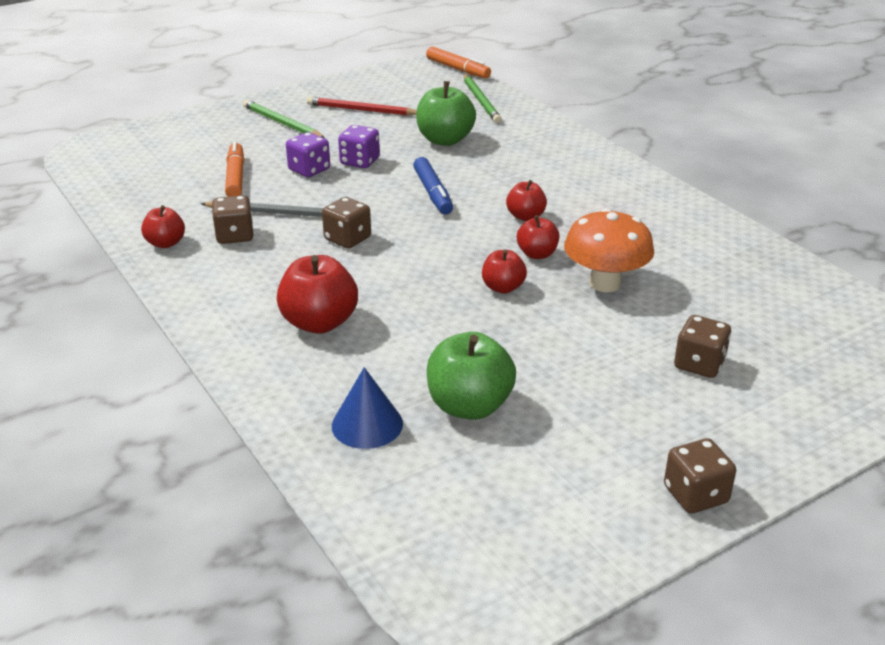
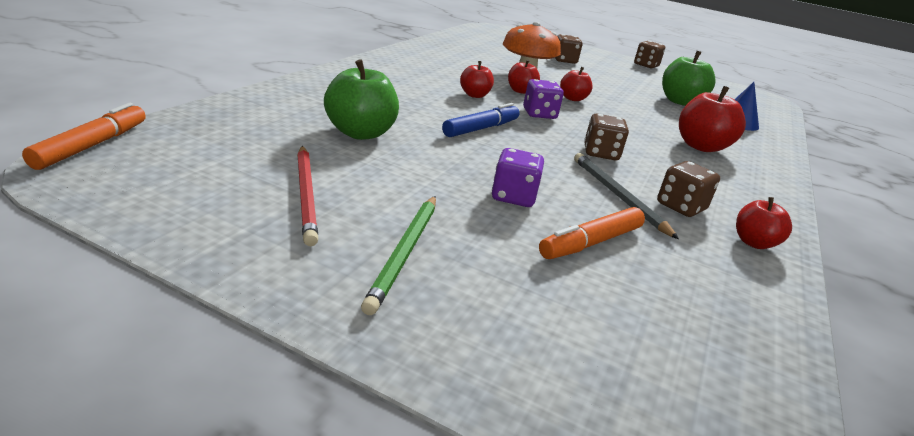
camera: 125 degrees left, 5 degrees down
purple dice [338,125,380,168] -> purple dice moved to [523,79,564,119]
green pencil [464,74,502,123] -> none

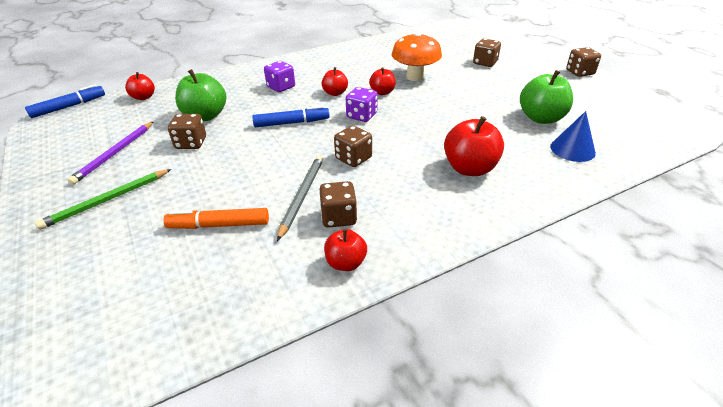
camera: 40 degrees right, 10 degrees up
orange marker [22,103,146,170] -> blue marker [25,84,105,118]
red pencil [297,146,318,246] -> purple pencil [67,121,154,185]
purple dice [492,148,544,207] -> purple dice moved to [264,61,295,92]
red apple [560,67,593,101] -> red apple moved to [125,72,155,100]
none -> brown dice [168,114,206,149]

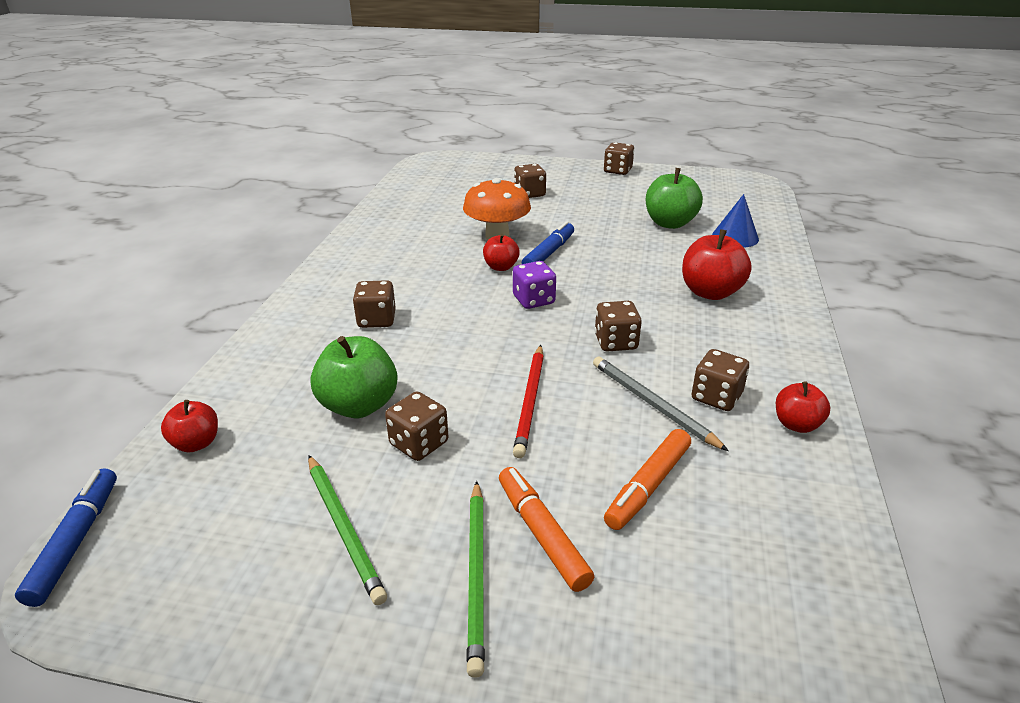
camera: 50 degrees left, 5 degrees down
purple pencil [67,121,154,185] -> green pencil [308,455,387,605]
blue marker [252,106,330,127] -> blue marker moved to [522,221,574,264]
purple dice [264,61,295,92] -> brown dice [353,280,396,328]
red apple [322,67,348,96] -> none
none -> orange marker [499,467,594,592]
none -> red pencil [513,345,544,458]

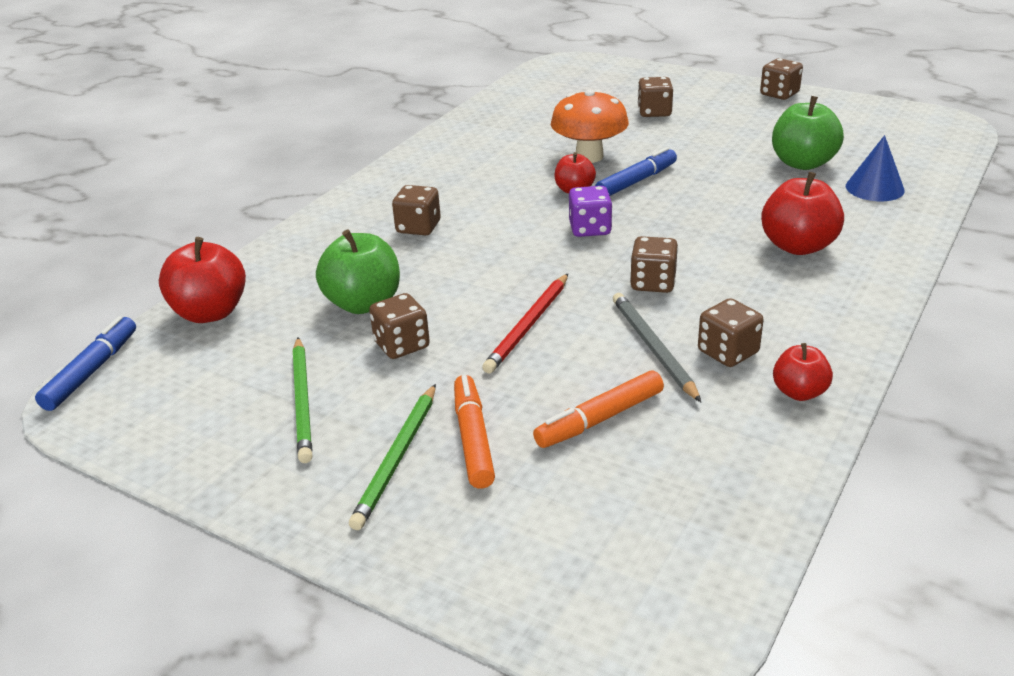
camera: 20 degrees right, 0 degrees up
red apple [161,400,218,452] -> red apple [159,237,246,323], size x1.69

